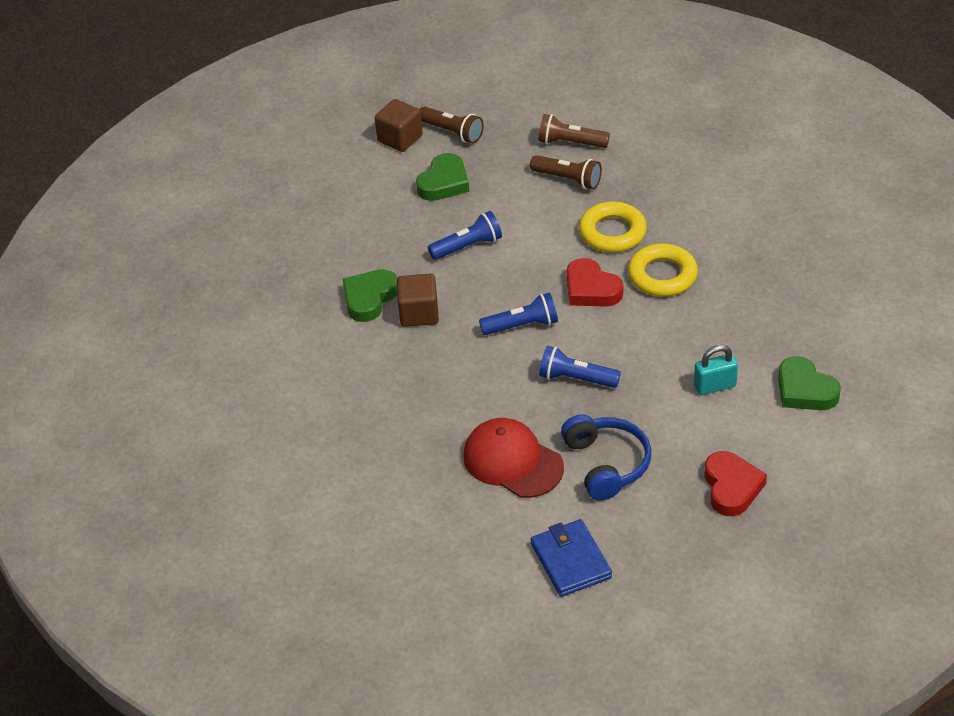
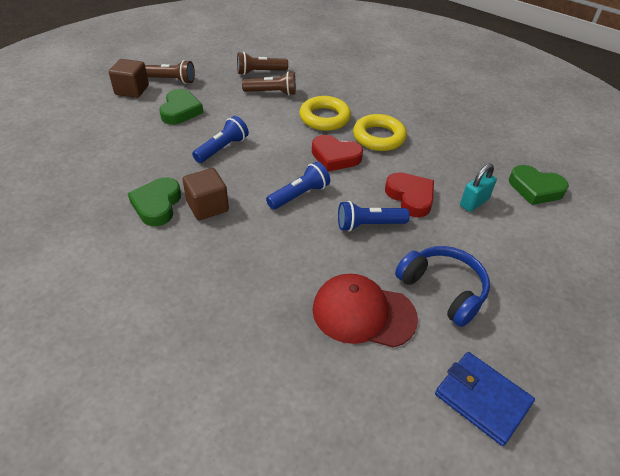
camera: 30 degrees left, 0 degrees up
red heart [704,451,767,516] -> red heart moved to [385,172,434,217]

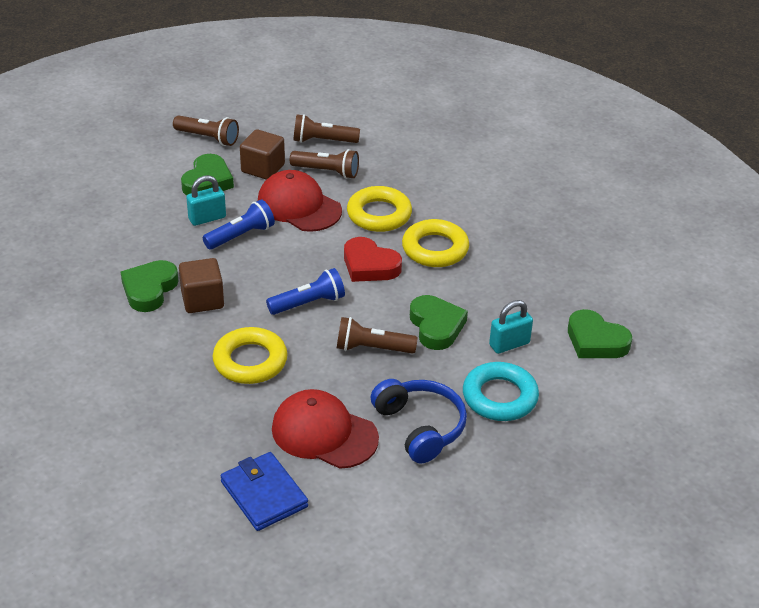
camera: 15 degrees right, 5 degrees down
brown cube [109,59,149,98] -> brown cube moved to [240,129,285,180]
blue flashlight [338,201,410,231] -> brown flashlight [337,317,418,354]
red heart [385,172,434,217] -> green heart [410,295,468,350]
blue wallet [435,352,535,446] -> blue wallet moved to [221,452,308,531]
none -> turquoise padlock [186,175,226,226]
none -> yellow ring [213,327,288,384]
none -> red cap [258,170,342,232]
none -> turquoise ring [463,362,539,421]

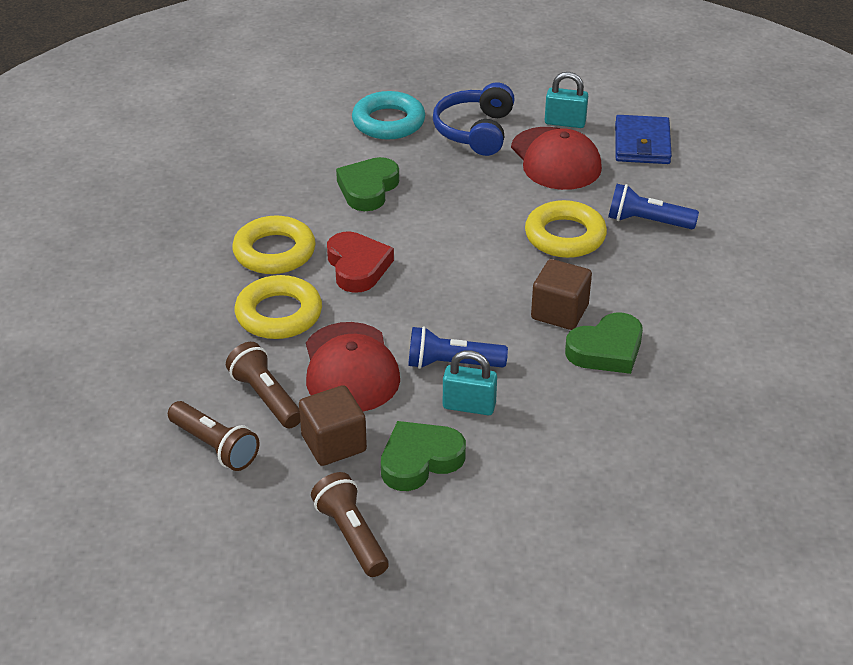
camera: 140 degrees left, 0 degrees up
blue flashlight [266,268,345,315] -> blue flashlight moved to [608,184,699,229]
brown flashlight [337,317,418,354] -> none
turquoise padlock [489,300,533,354] -> turquoise padlock moved to [545,72,588,128]
green heart [568,309,632,358] -> none

